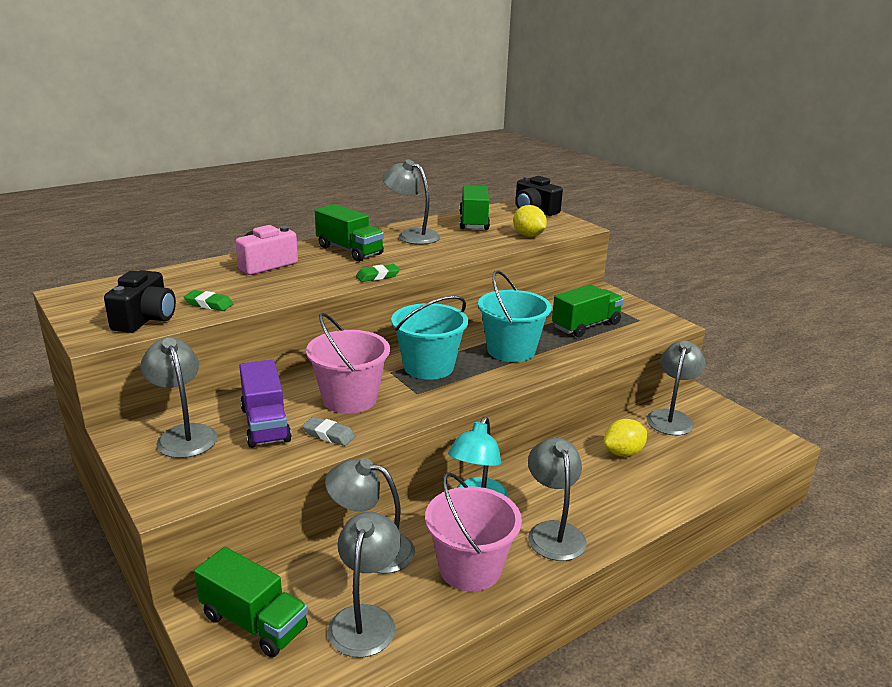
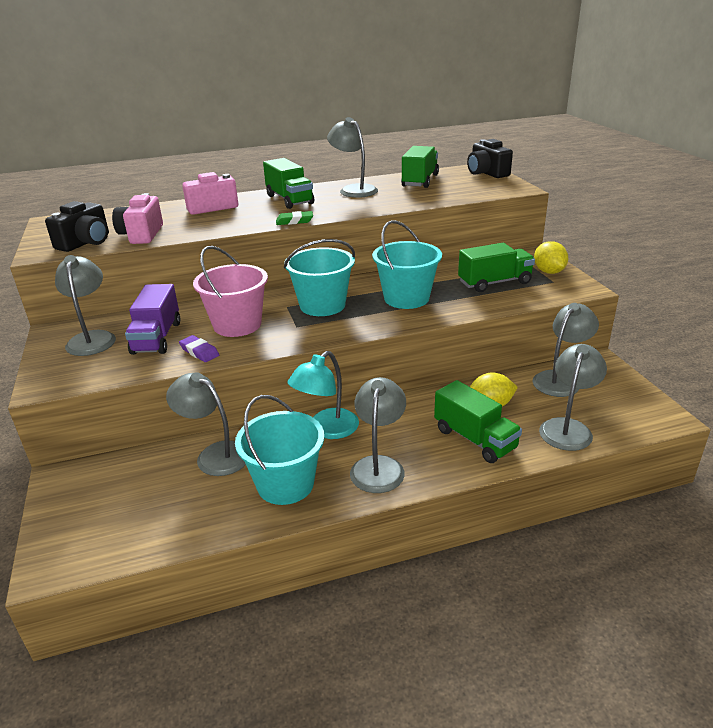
camera: 20 degrees right, 5 degrees up
green eraser [184,290,233,311] -> pink camera [112,193,163,244]
green truck [194,547,308,657] -> green truck moved to [434,380,522,463]
grey eraser [303,416,355,446] -> purple eraser [179,335,219,362]
grey lamp [328,512,401,658] -> grey lamp moved to [539,344,607,451]
pink bucket [425,472,522,591] -> turquoise bucket [235,395,324,505]
yellow lemon [513,205,547,237] -> yellow lemon moved to [534,241,568,274]

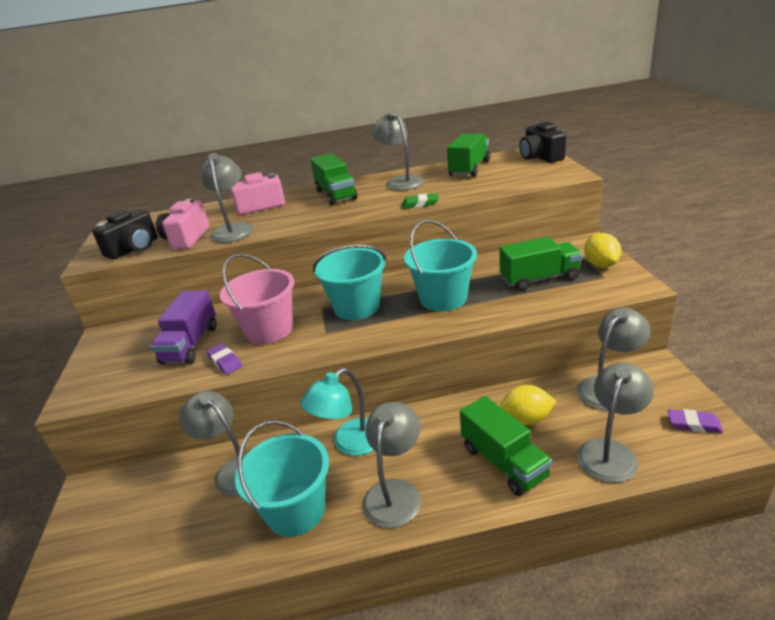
camera: 10 degrees right, 0 degrees up
grey lamp [55,255,116,356] -> grey lamp moved to [201,153,253,243]
green eraser [276,211,313,225] -> green eraser moved to [402,193,439,209]
none -> purple eraser [668,409,723,433]

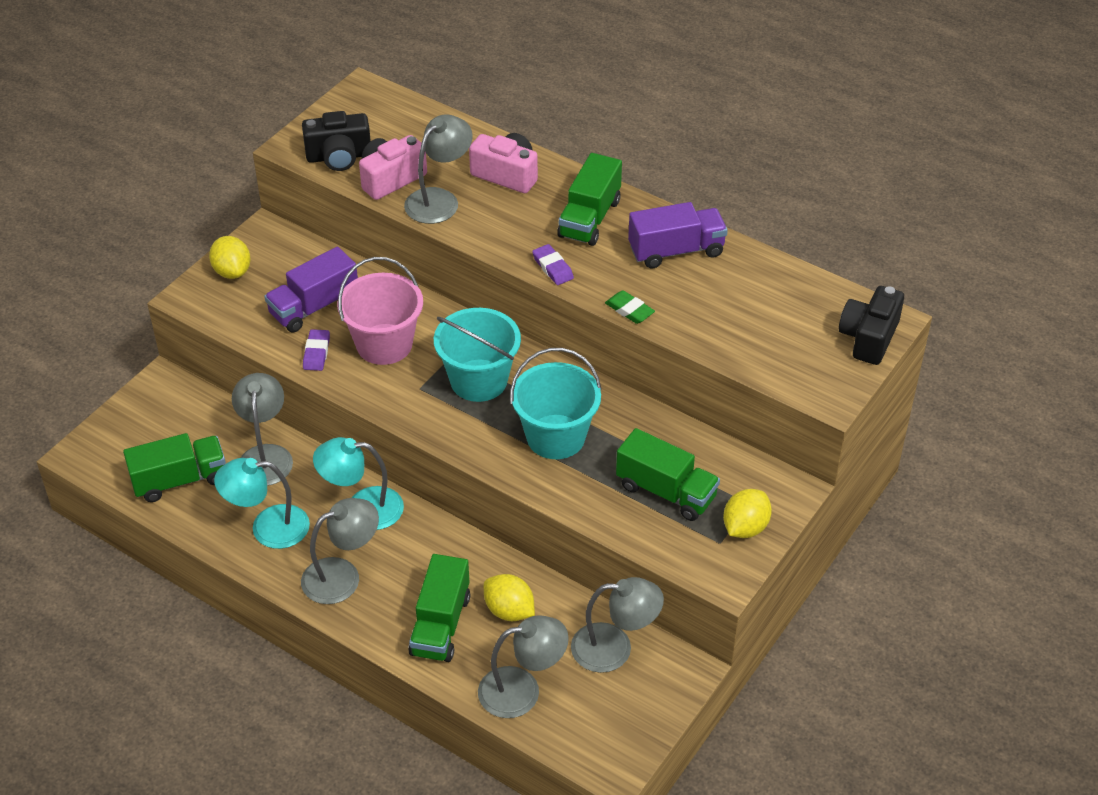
camera: 40 degrees right, 15 degrees up
turquoise bucket [235,420,329,537] -> turquoise lamp [214,458,310,549]
grey lamp [372,110,425,191] -> purple truck [628,202,728,268]
green truck [447,134,490,177] -> green truck moved to [123,433,226,502]
purple eraser [668,409,723,433] -> purple eraser moved to [532,244,574,285]
none -> yellow lemon [209,236,251,279]

